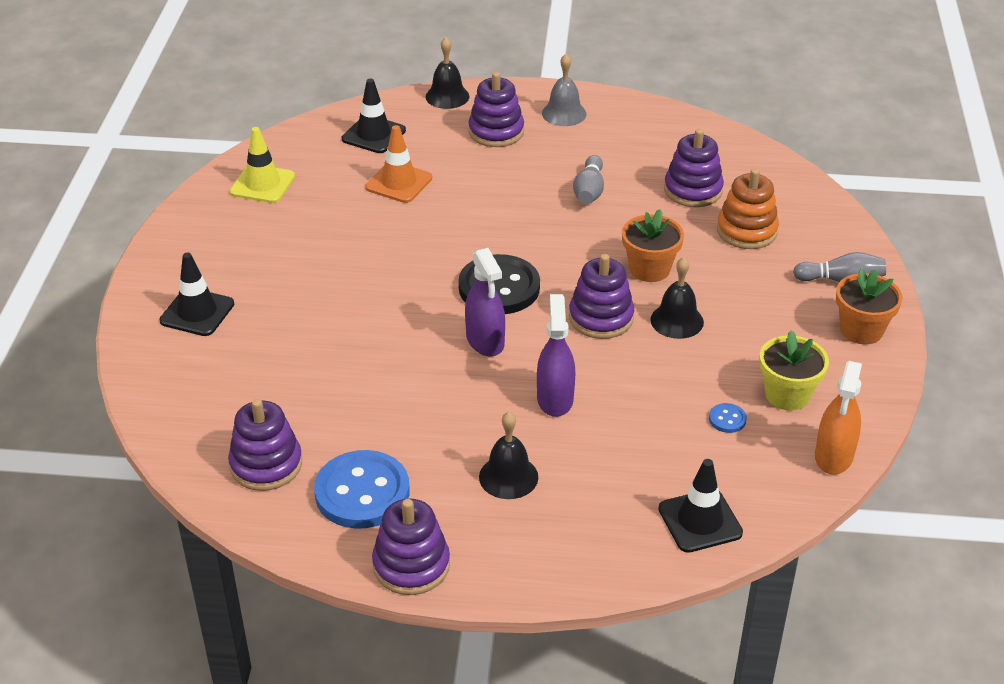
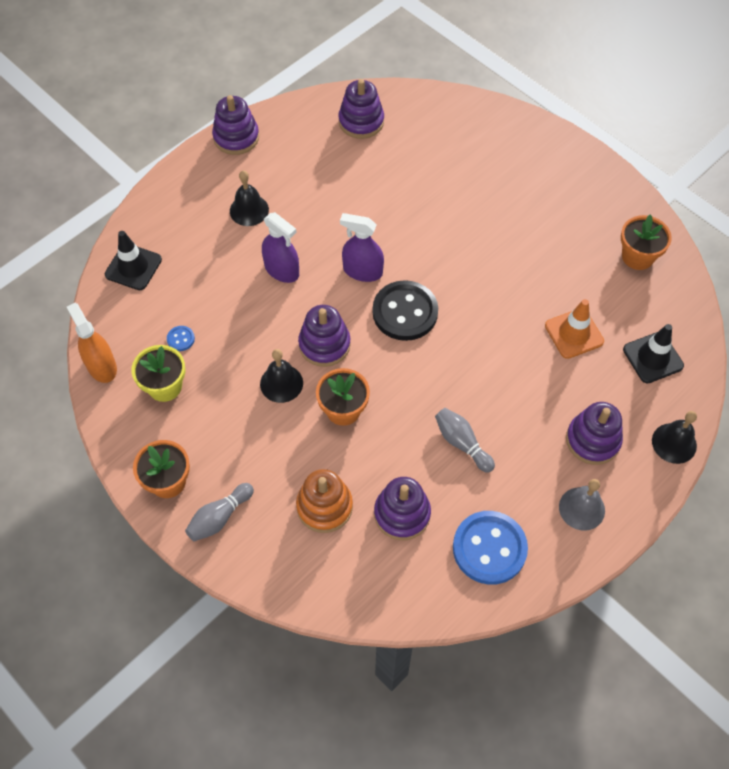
camera: 130 degrees right, 20 degrees up
black traffic cone [160,253,234,336] -> none
yellow traffic cone [230,127,295,203] -> orange flower pot [621,215,672,270]
blue button [314,450,410,529] -> blue button moved to [453,511,528,585]

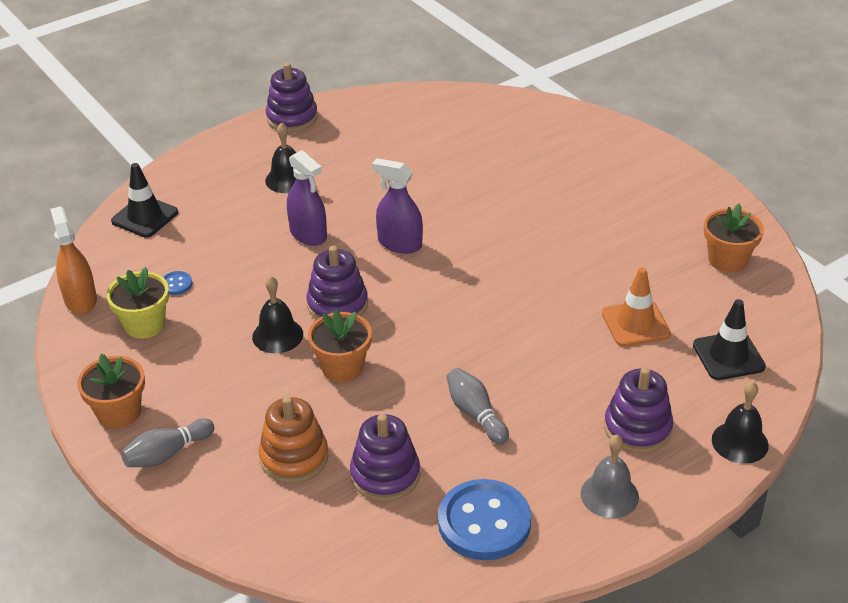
camera: 10 degrees right, 20 degrees down
purple stacking toy [338,79,384,139] -> none
black button [373,280,438,341] -> none

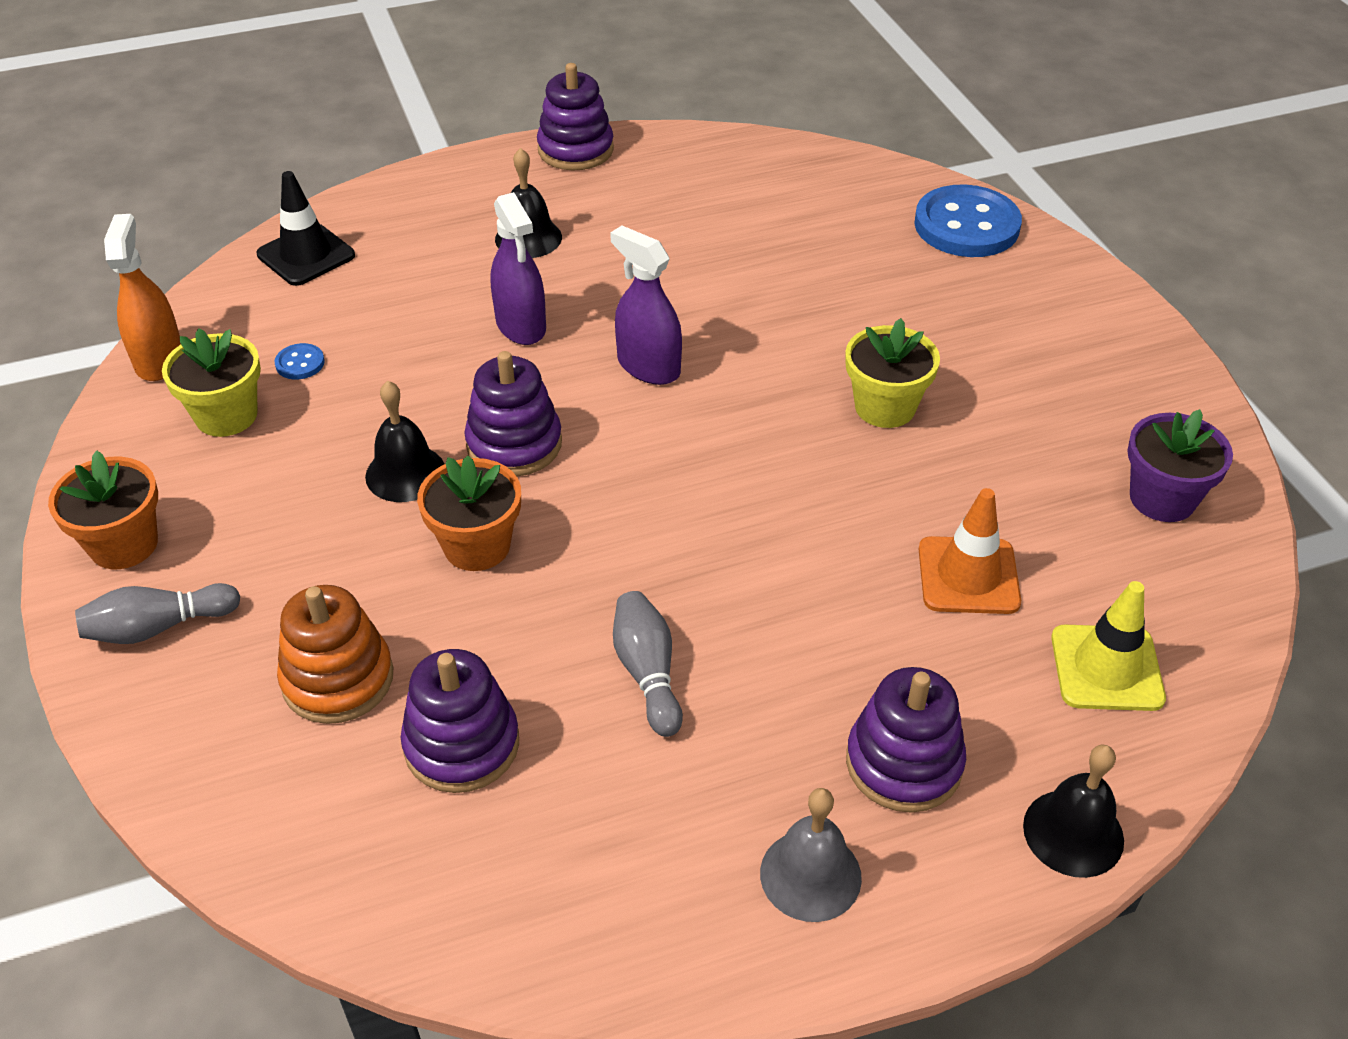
camera: 15 degrees right, 5 degrees up
blue button [438,479,531,560] -> blue button moved to [914,185,1022,257]
black traffic cone [693,299,766,380] -> yellow traffic cone [1051,581,1166,711]
orange flower pot [704,204,764,273] -> purple flower pot [1127,409,1233,522]
none -> yellow flower pot [846,318,940,428]

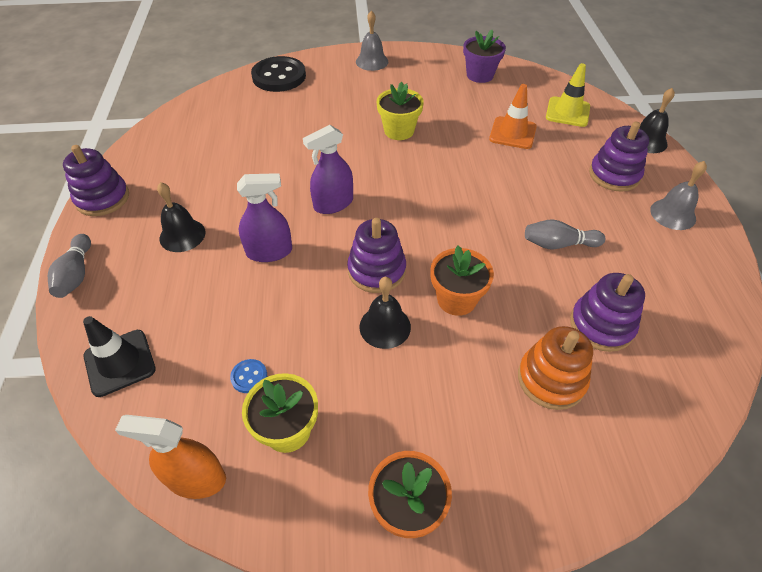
camera: 75 degrees left, 5 degrees up
grey bowling pin [75,583,240,644] -> grey bowling pin moved to [48,234,91,298]
blue button [914,185,1022,257] -> black button [251,56,306,92]
none -> grey bell [356,11,388,71]

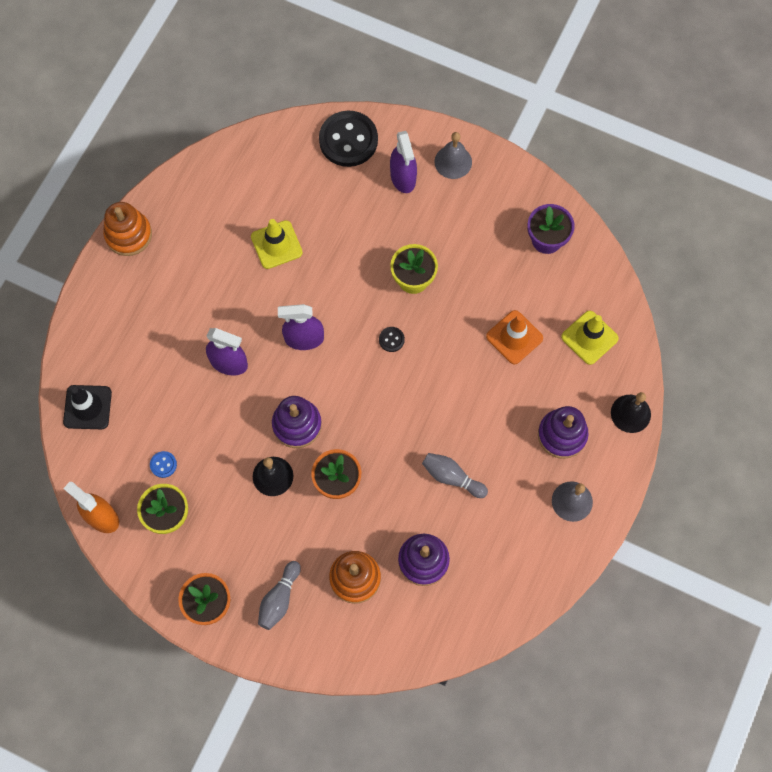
camera: 30 degrees right, 20 degrees up
grey bowling pin [48,234,91,298] -> grey bowling pin moved to [258,561,301,630]
purple stacking toy [63,145,129,216] -> orange stacking toy [103,202,152,256]
black bell [157,182,206,252] -> none
none -> yellow traffic cone [251,219,303,269]
none -> black button [379,327,405,352]
none -> purple spray bottle [390,131,417,193]

